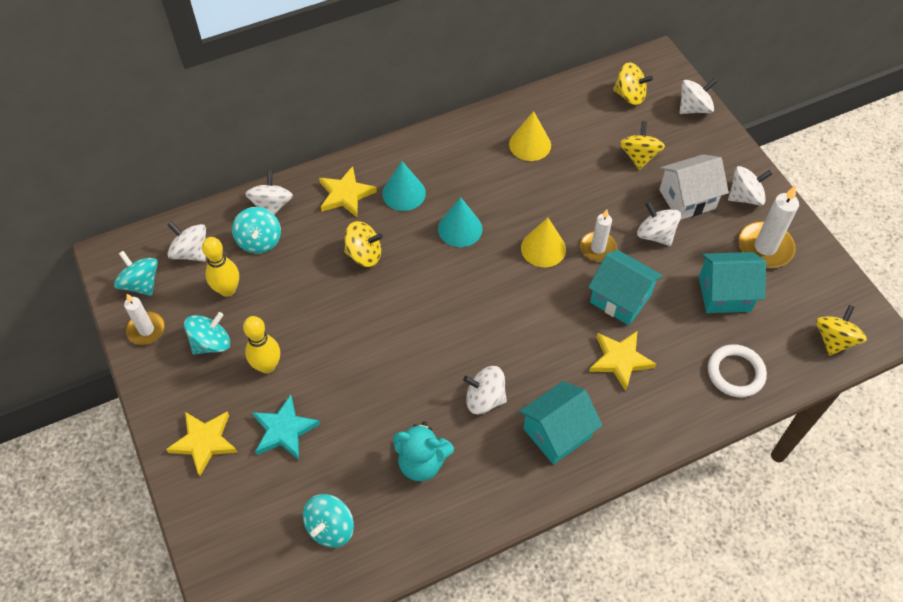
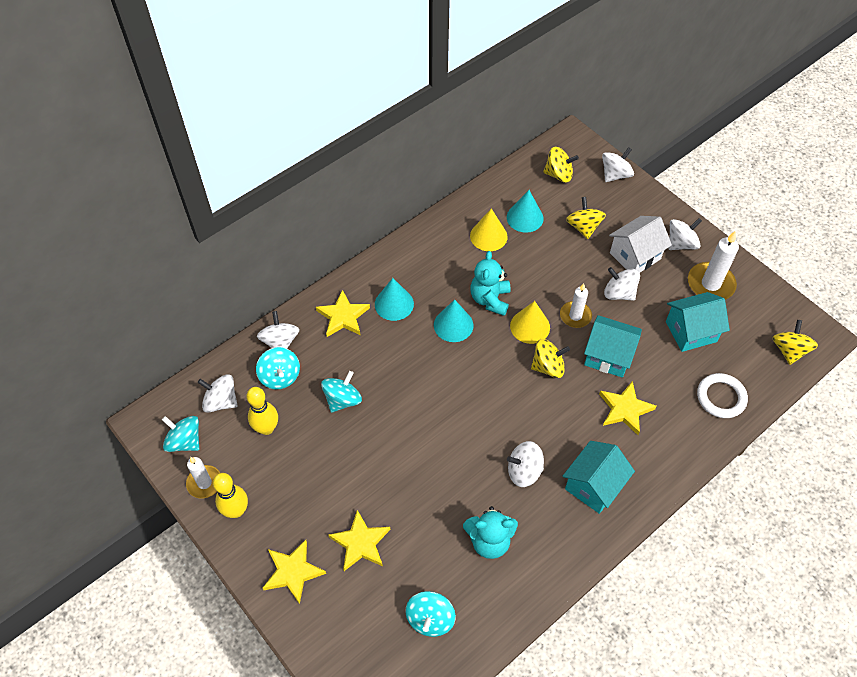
camera: 15 degrees left, 0 degrees up
turquoise spinning top [184,312,230,354] -> turquoise spinning top moved to [321,371,362,413]
yellow bowling pin [243,316,280,374] -> yellow bowling pin moved to [213,473,248,518]
turquoise star [252,394,320,460] -> yellow star [328,510,390,571]
yellow spinning top [344,221,383,267] -> yellow spinning top moved to [531,339,570,378]
none -> turquoise teddy bear [470,251,511,316]
none -> turquoise cone [507,190,544,233]

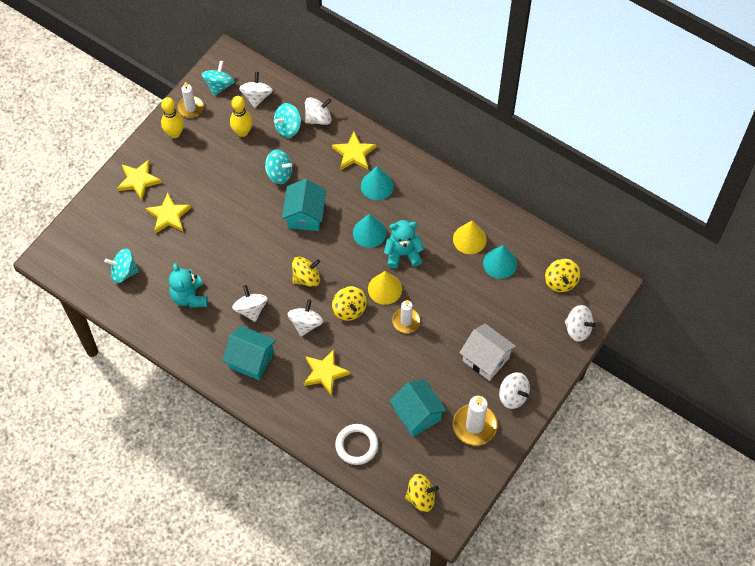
camera: 75 degrees right, 5 degrees up
yellow spinning top [566,197,606,239] -> yellow spinning top moved to [292,257,320,287]
turquoise house [584,315,642,378] -> turquoise house moved to [282,179,326,231]
white spinning top [604,267,640,301] -> white spinning top moved to [288,299,323,336]

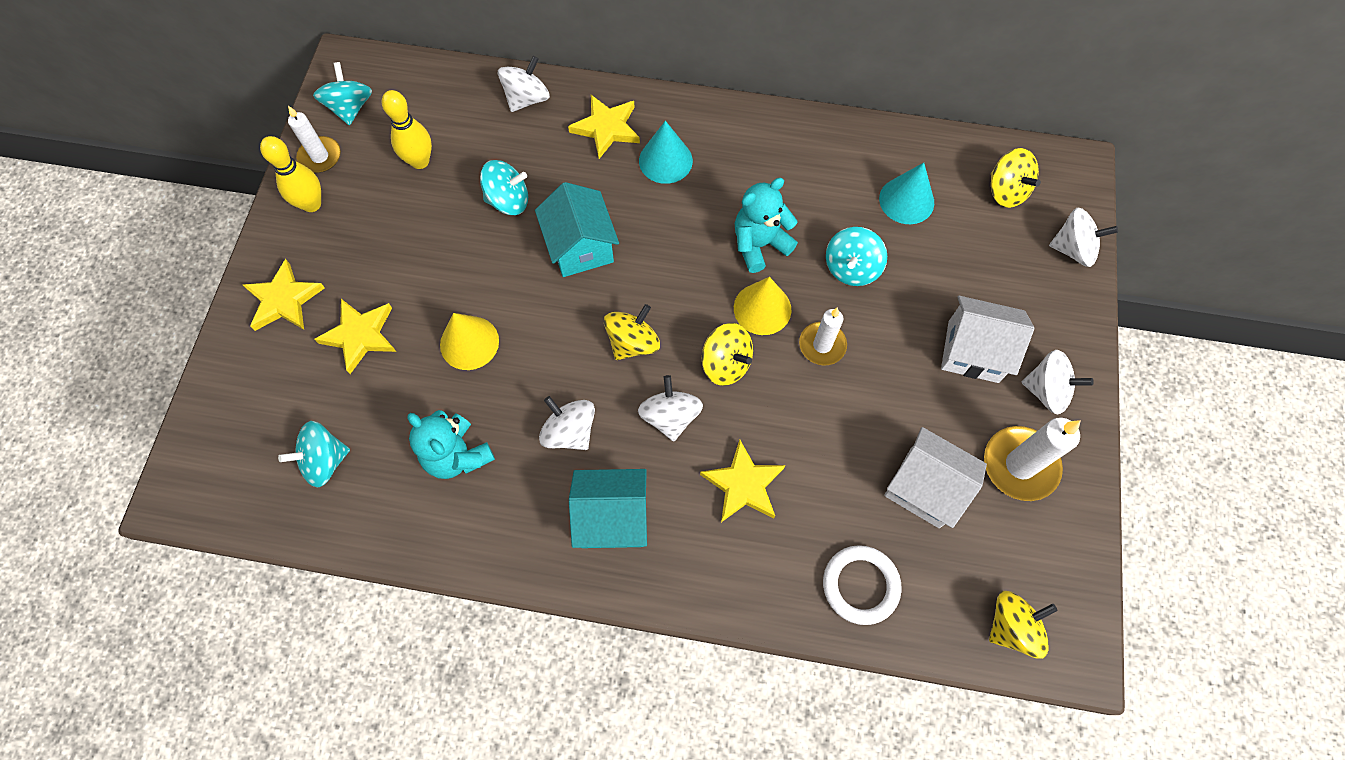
camera: 25 degrees left, 5 degrees up
white spinning top [239,72,273,108] -> none
turquoise spinning top [274,103,301,138] -> turquoise spinning top moved to [826,227,887,286]
turquoise cone [353,214,386,248] -> none
turquoise house [389,380,447,437] -> white house [884,427,987,528]
yellow cone [453,221,487,254] -> yellow cone moved to [440,313,499,370]

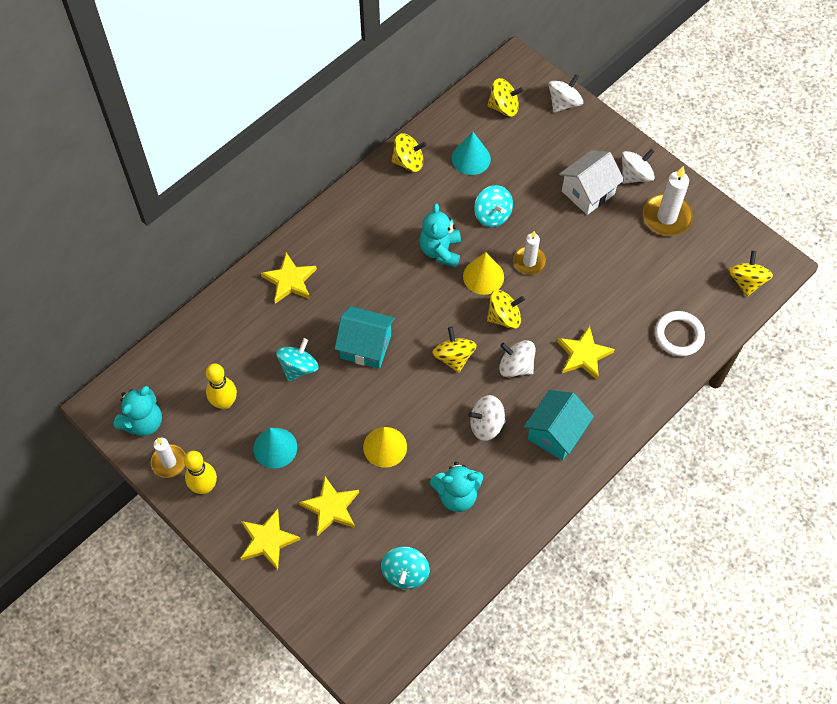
camera: 55 degrees left, 5 degrees down
turquoise spinning top [313,62,372,125] -> turquoise teddy bear [113,386,162,436]
white spinning top [498,56,550,112] -> none
turquoise cone [639,121,693,184] -> turquoise cone moved to [253,428,297,469]
white house [884,427,987,528] -> none
none -> yellow spinning top [392,133,427,172]

